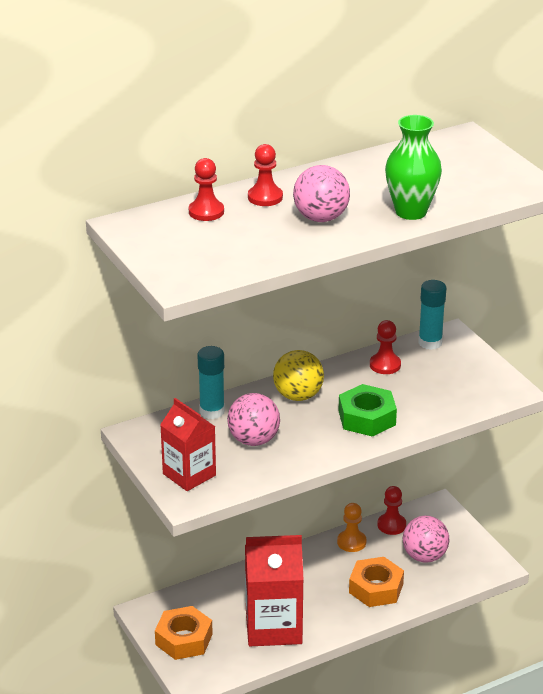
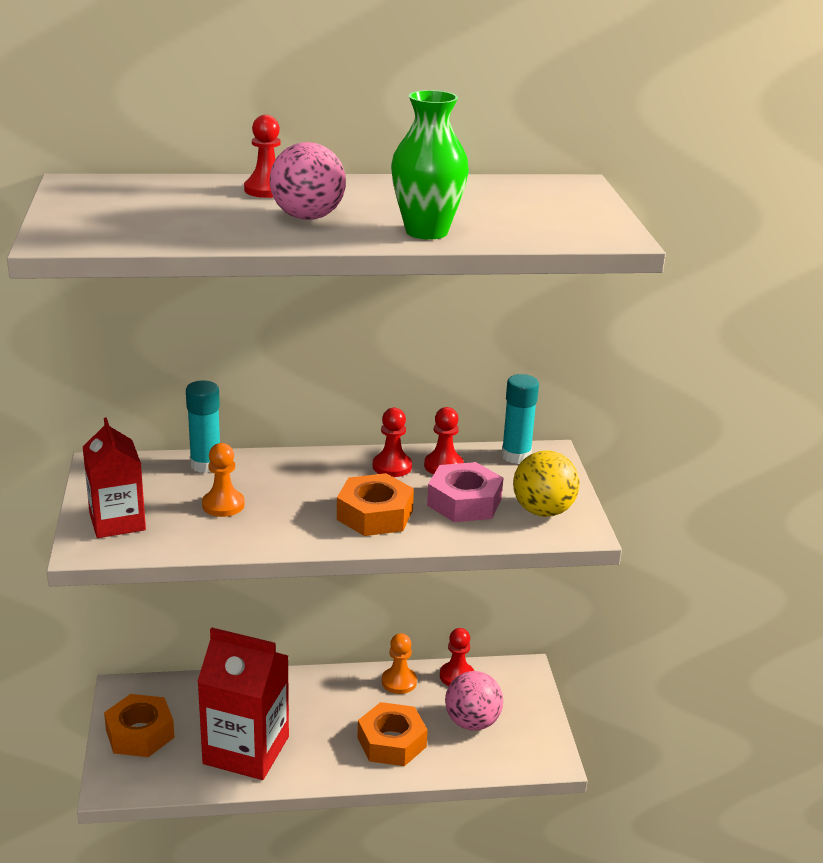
camera: 20 degrees right, 5 degrees down
red pawn [189,158,224,221] -> red pawn moved to [373,408,412,477]
pink ball [227,393,280,446] -> orange pawn [202,443,245,517]
yellow ball [273,350,324,401] -> yellow ball moved to [513,451,580,517]
green nut [339,384,397,437] -> orange nut [337,473,414,536]
none -> pink nut [427,462,503,522]

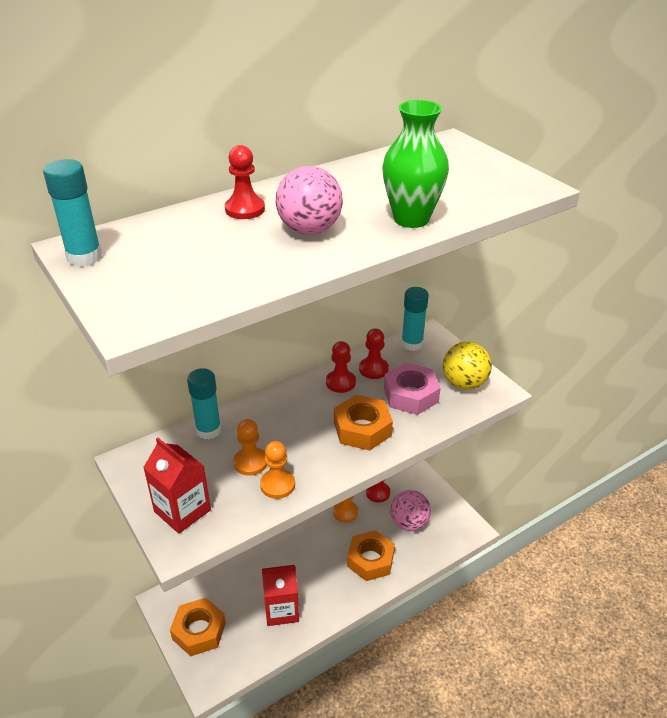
camera: 25 degrees left, 10 degrees up
red carton [197,628,289,780] -> red carton [262,565,299,626], size x0.65
none -> turquoise glue stick [43,159,102,267]
none -> orange pawn [260,441,295,499]

